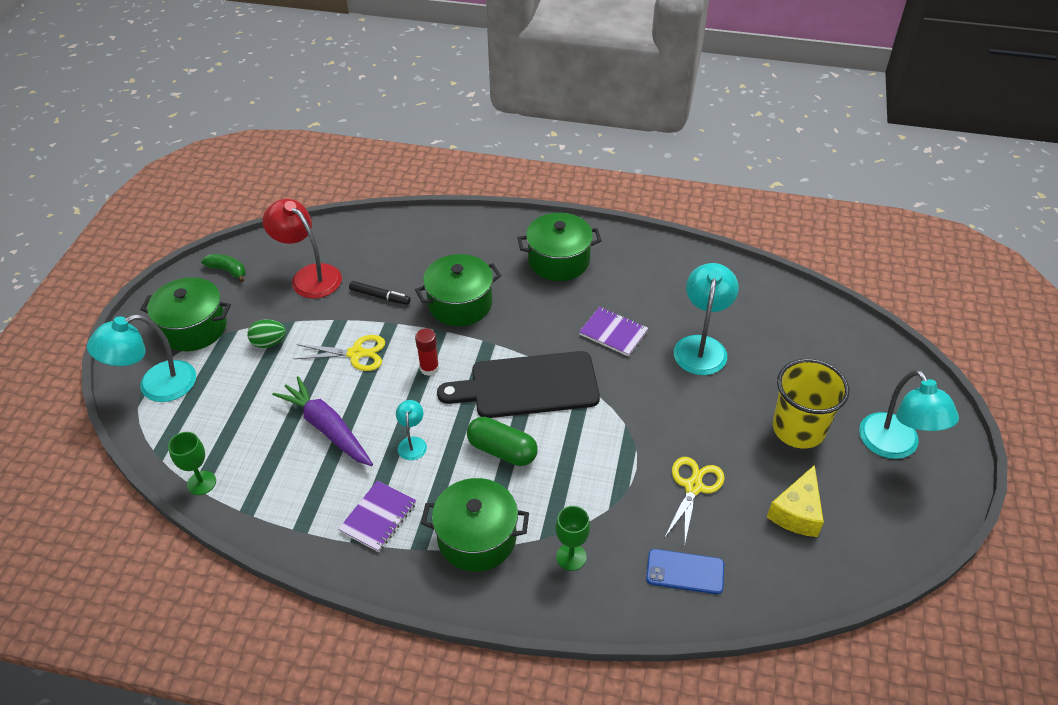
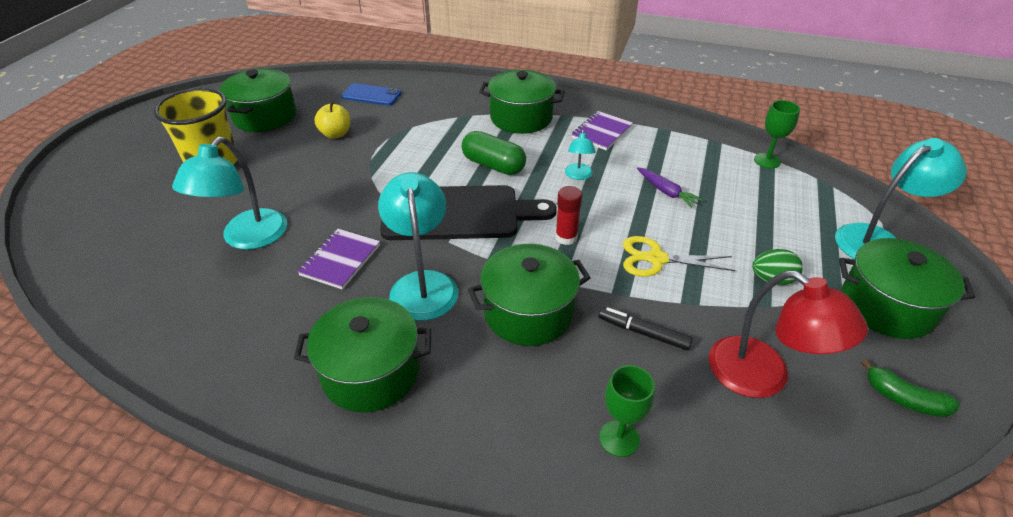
camera: 175 degrees left, 5 degrees down
purple carrot [272,376,373,466] -> purple carrot [637,167,703,208], size x0.54
green goblet [556,506,590,571] -> green goblet moved to [599,365,655,457]
purple notebook [579,307,648,356] -> purple notebook turned 75 degrees clockwise [297,229,380,290]
yellow scissors [664,457,725,546] -> yellow apple [314,101,350,139]
yellow cheese [767,465,824,537] -> green pot [220,68,296,132]
turquoise lamp [859,370,959,459] -> turquoise lamp moved to [378,172,458,321]

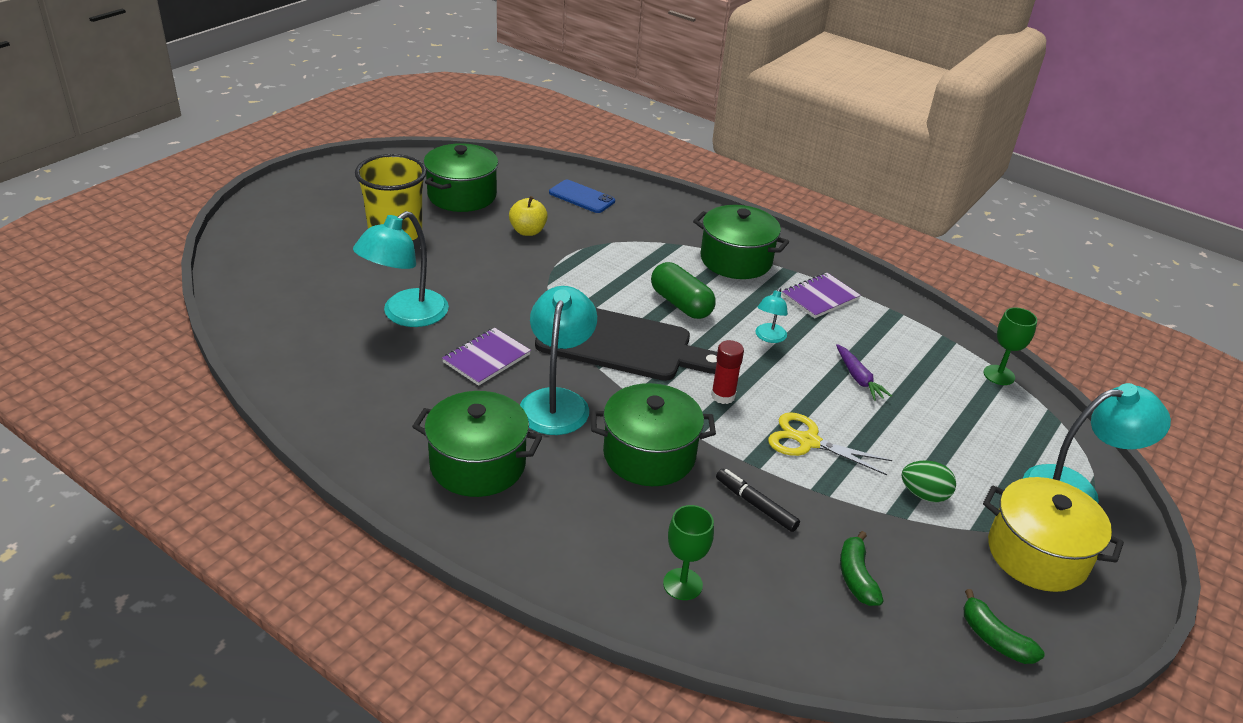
camera: 15 degrees right, 5 degrees down
red lamp [709,270,868,398] -> green banana [840,531,883,606]
green pot [839,238,975,339] -> yellow pot [983,477,1124,592]

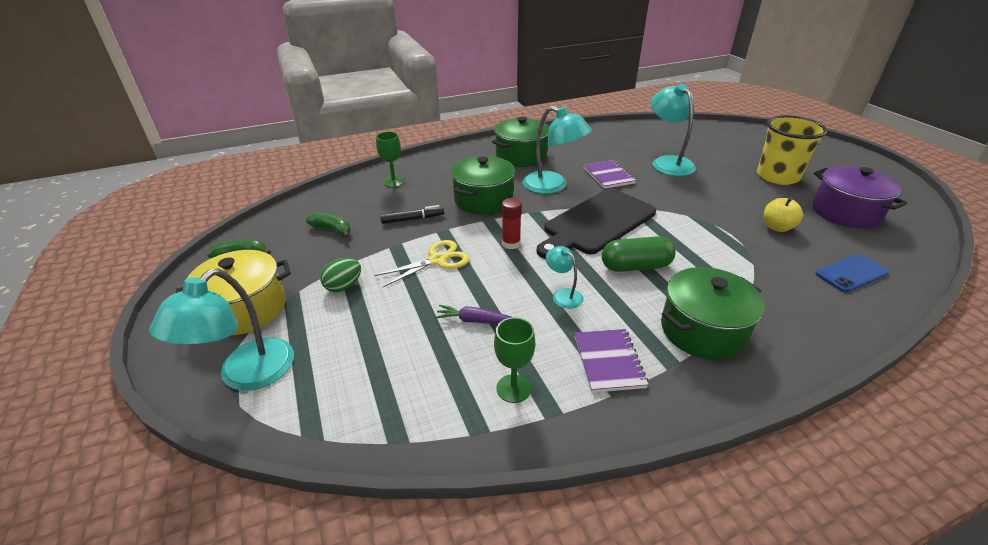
camera: 125 degrees right, 0 degrees up
green pot [424,143,498,212] -> purple pot [813,166,907,229]
green goblet [983,307,1037,385] -> green goblet moved to [494,317,535,403]

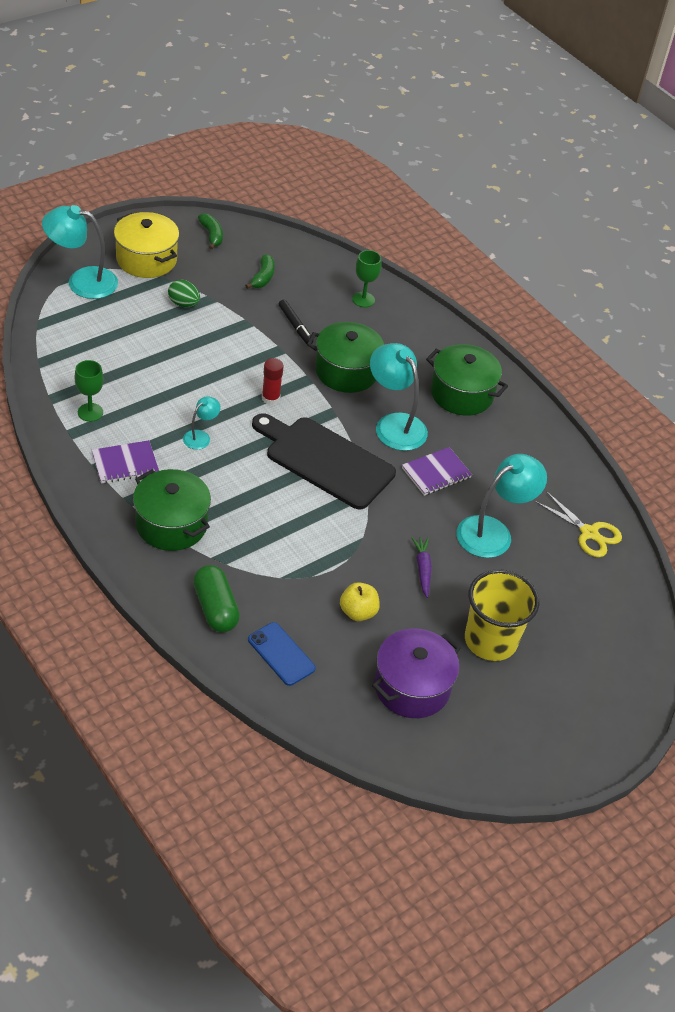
camera: 70 degrees right, 10 degrees up
yellow scissors [375,240,470,287] -> yellow scissors moved to [535,491,622,557]
purple carrot [435,305,512,324] -> purple carrot moved to [412,537,432,598]
turquoise lamp [523,106,592,194] -> turquoise lamp turned 120 degrees clockwise [370,343,428,451]
green capsule [602,236,676,272] -> green capsule moved to [193,565,240,632]

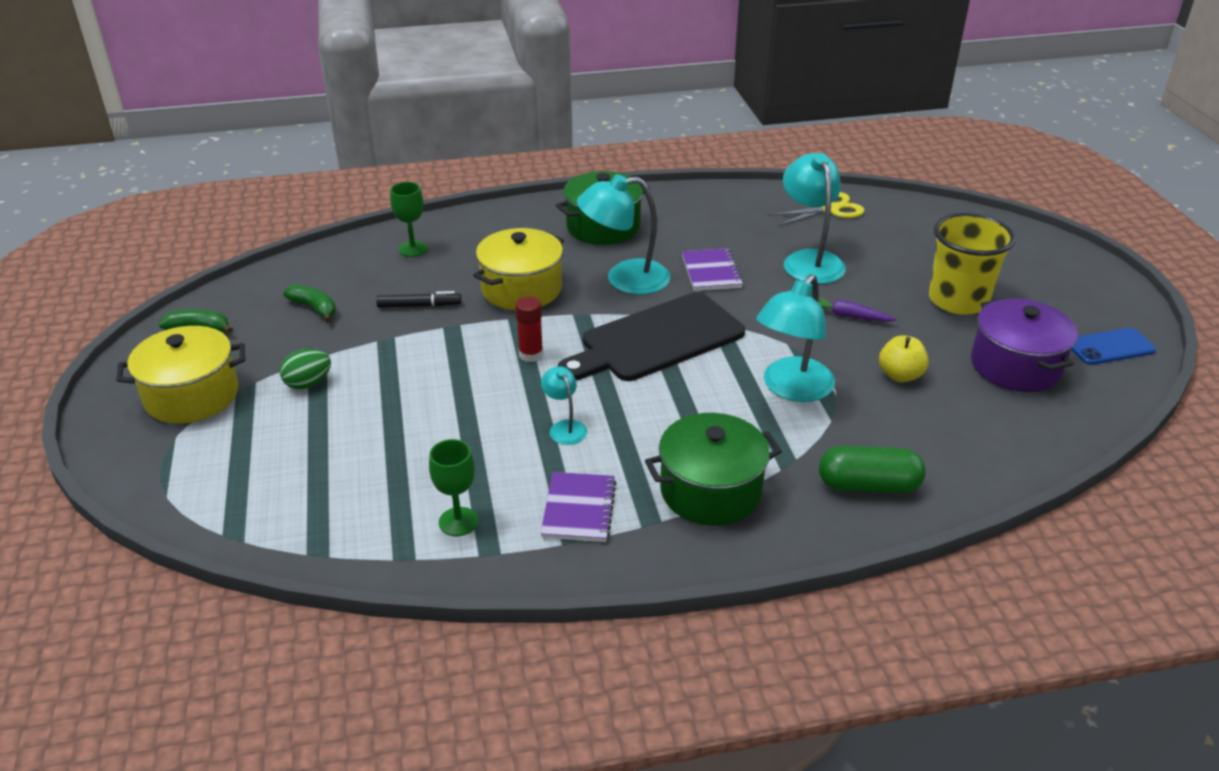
camera: 60 degrees left, 10 degrees down
turquoise lamp [42,205,118,299] -> turquoise lamp moved to [756,274,835,402]
blue phone [248,622,316,686] -> blue phone moved to [1071,328,1156,365]
green pot [307,322,384,393] -> yellow pot [473,228,564,310]

